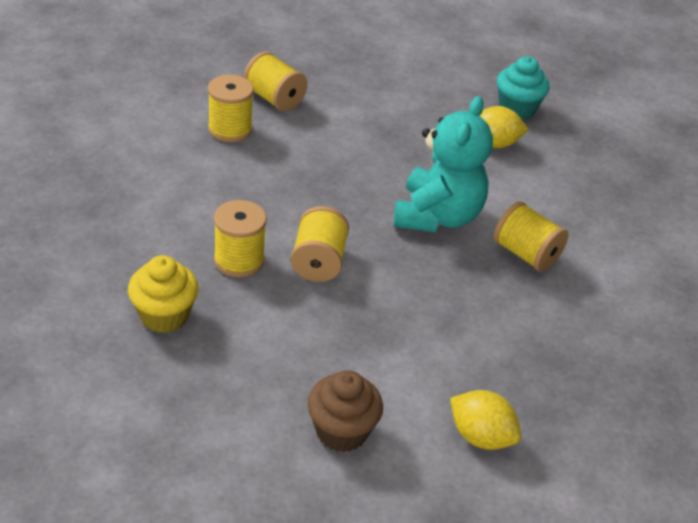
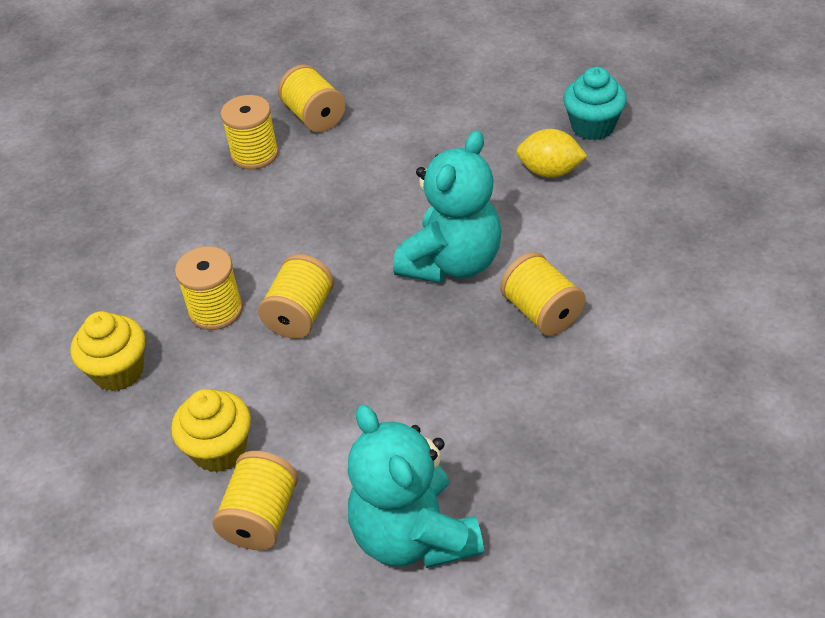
camera: 20 degrees right, 5 degrees up
brown cupcake [307,370,383,452] -> yellow spool [212,451,298,550]
yellow lemon [450,390,521,450] -> turquoise teddy bear [348,405,484,568]
none -> yellow cupcake [171,389,251,472]

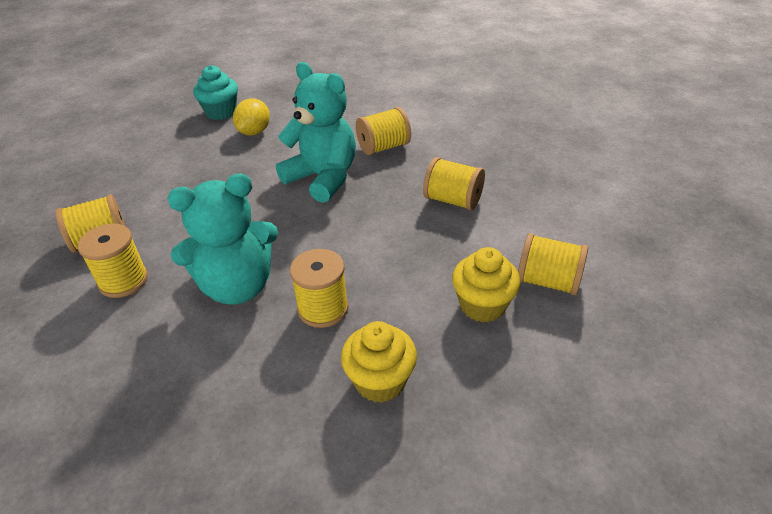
camera: 85 degrees left, 5 degrees down
yellow spool [258,254,334,339] -> yellow spool moved to [423,157,485,211]
turquoise teddy bear [348,405,484,568] -> turquoise teddy bear moved to [167,173,278,305]

